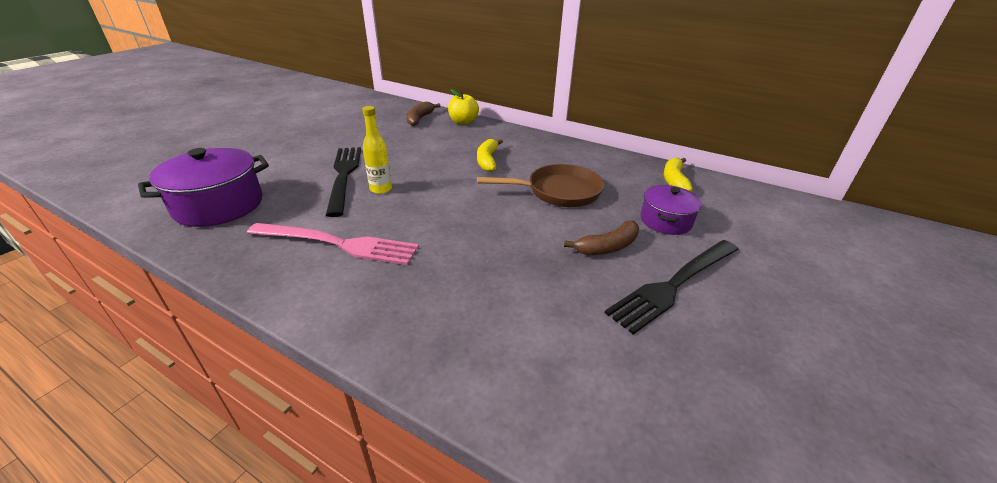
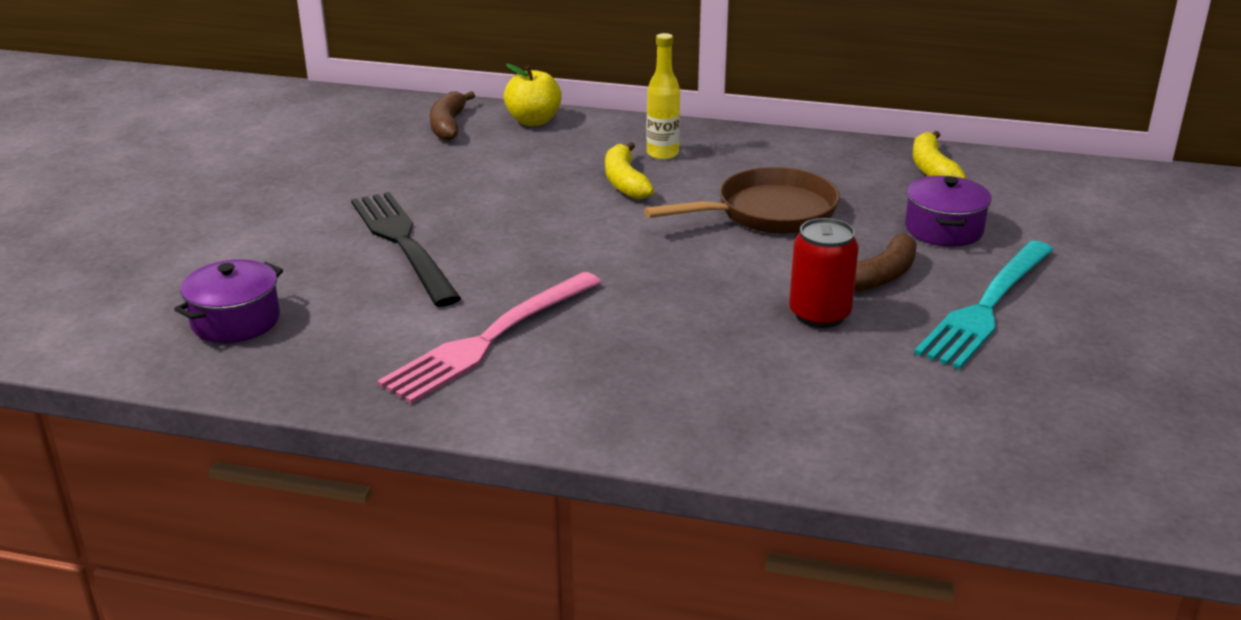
camera: 15 degrees left, 5 degrees down
purple pot [138,148,269,227] -> purple pot [174,259,283,343], size x0.62
pink fork [247,223,419,265] -> pink fork turned 135 degrees clockwise [377,272,601,404]
yellow bottle [362,106,392,194] -> yellow bottle moved to [646,33,680,160]
black fork [605,240,739,334] -> turquoise fork [914,241,1054,370]
none -> red can [789,218,859,328]

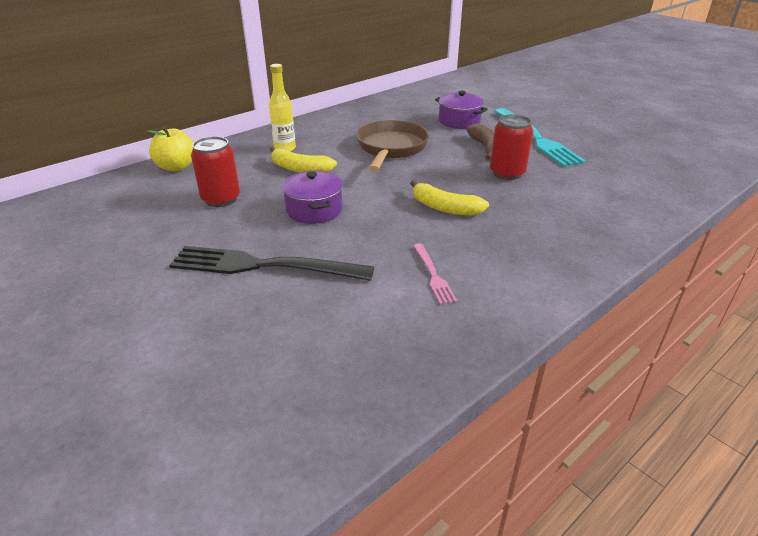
camera: 55 degrees left, 5 degrees up
purple pot [174,259,283,343] -> purple pot moved to [282,171,343,224]
pink fork [377,272,601,404] -> pink fork [413,243,457,305], size x0.47
brown banana [430,91,475,141] -> none
yellow banana [912,131,966,179] -> yellow banana moved to [410,180,489,216]
none -> red can [191,136,240,207]

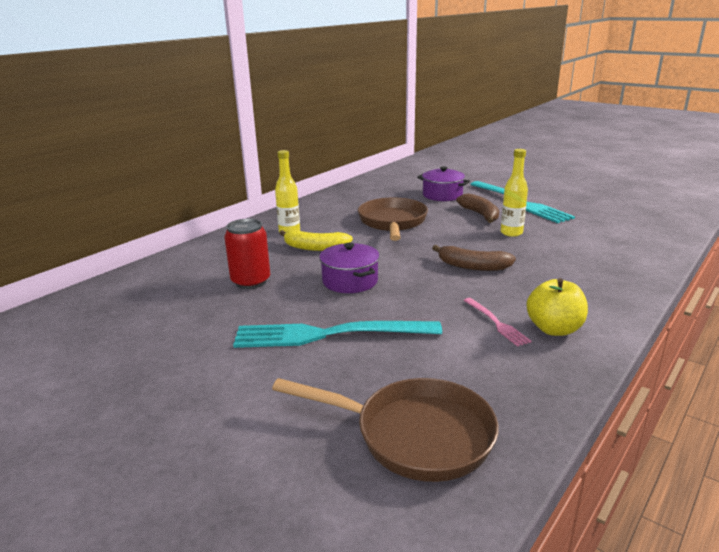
camera: 10 degrees left, 10 degrees down
yellow apple [147,126,194,171] -> yellow apple moved to [526,278,588,336]
black fork [169,246,374,281] -> turquoise fork [233,321,442,348]
yellow banana [410,180,489,216] -> brown banana [432,245,516,271]
red can [490,114,533,180] -> yellow bottle [501,149,528,237]
none -> brown pan [272,378,499,482]

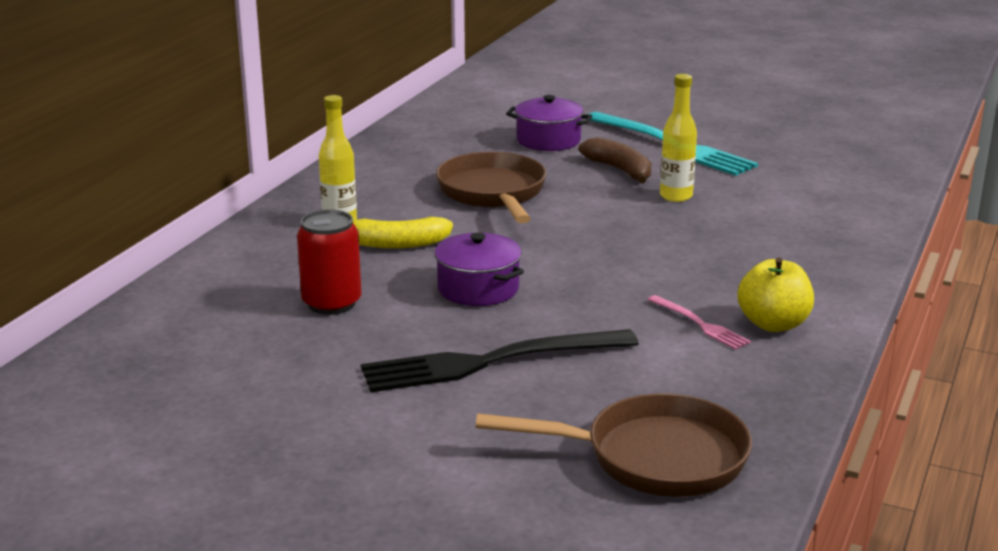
camera: 15 degrees left, 0 degrees up
turquoise fork [233,321,442,348] -> black fork [361,329,639,392]
brown banana [432,245,516,271] -> none

